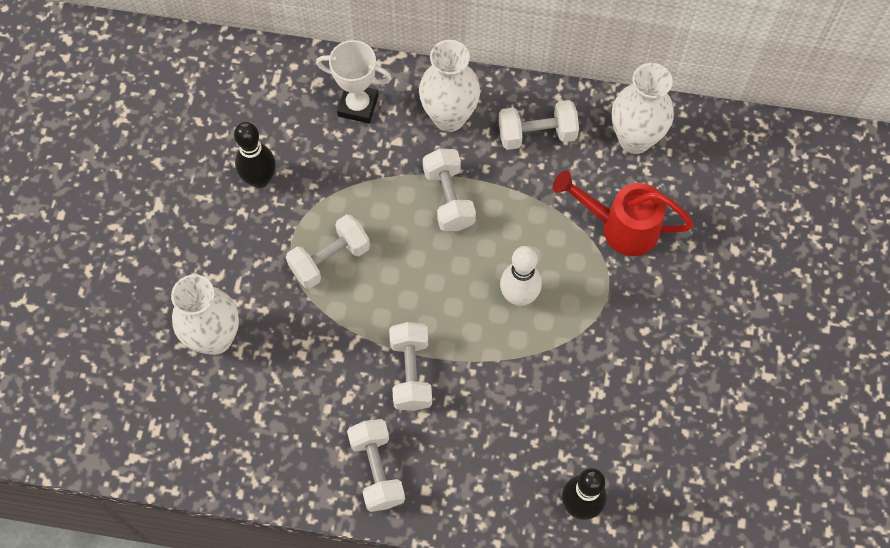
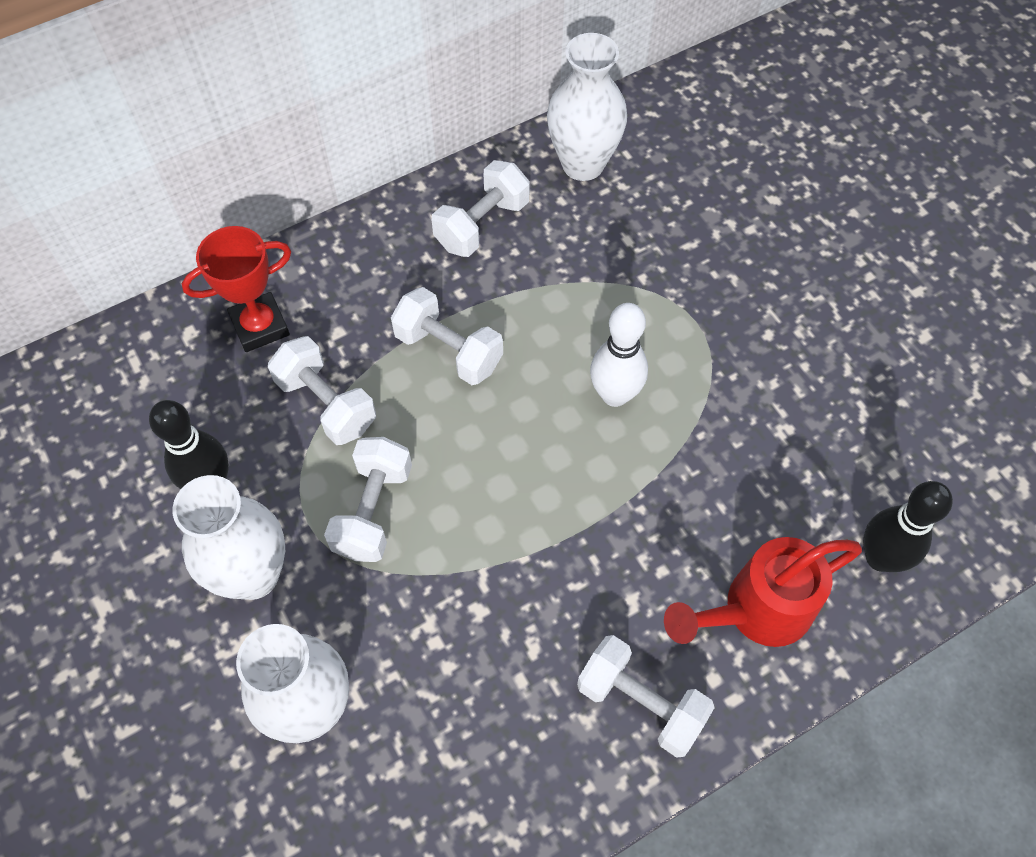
camera: 40 degrees left, 5 degrees down
white trophy [316,40,392,123] -> red trophy [182,226,291,352]
white dumbbell [389,322,432,411] -> white dumbbell moved to [268,336,376,445]
white vase [419,40,480,132] -> white vase moved to [172,475,285,600]
red watering can [553,170,694,256] -> red watering can moved to [664,537,862,647]

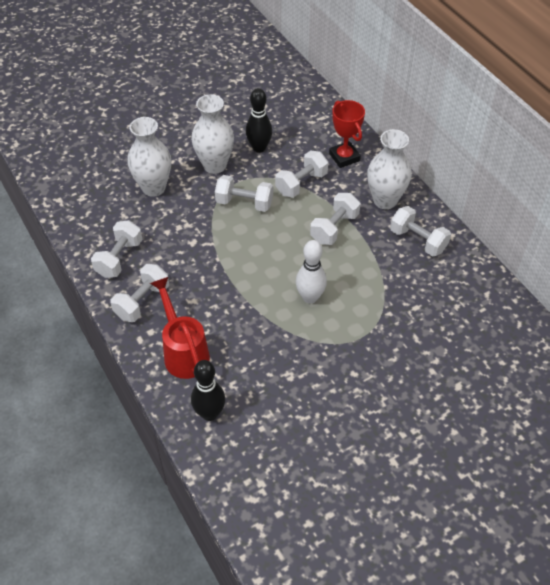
camera: 90 degrees right, 10 degrees down
white vase [547,33,627,181] -> white vase moved to [367,129,412,209]
none -> white dumbbell [91,220,143,278]

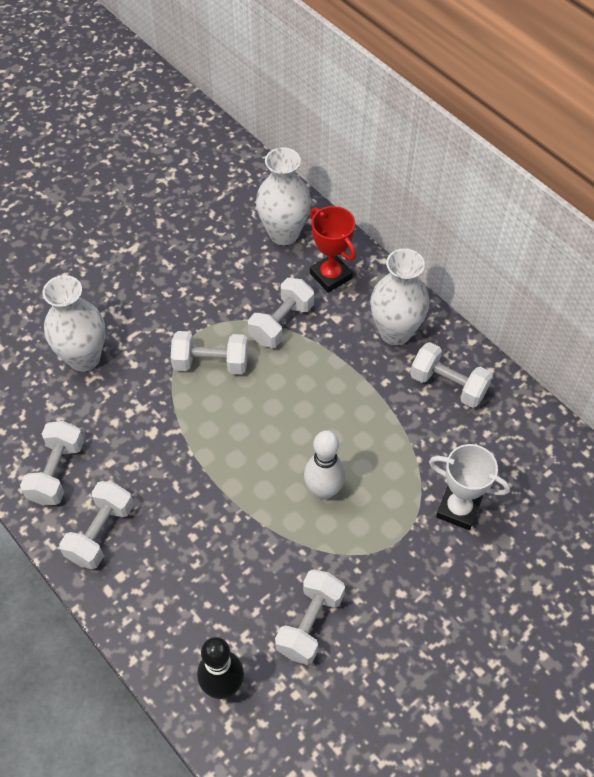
camera: 10 degrees left, 5 degrees up
red watering can [150,277,210,379] -> none
white vase [191,94,234,174] -> white vase moved to [256,147,311,245]
black bowling pin [246,88,272,153] -> none
white dumbbell [310,193,361,245] -> white dumbbell moved to [275,569,345,665]
none -> white trophy [429,444,510,530]

